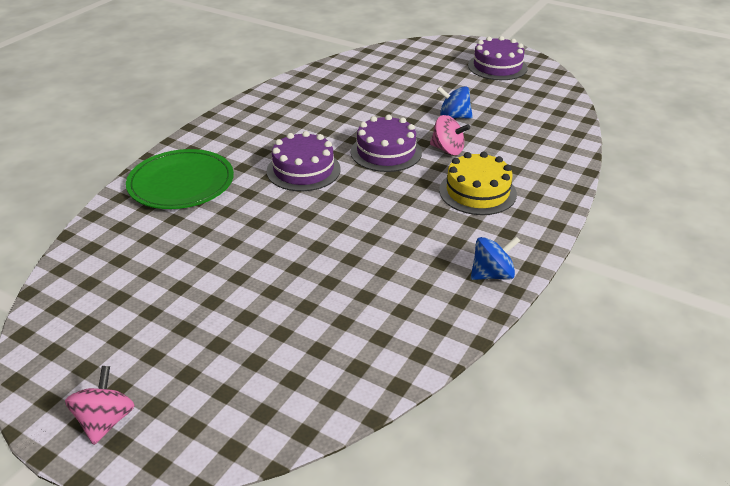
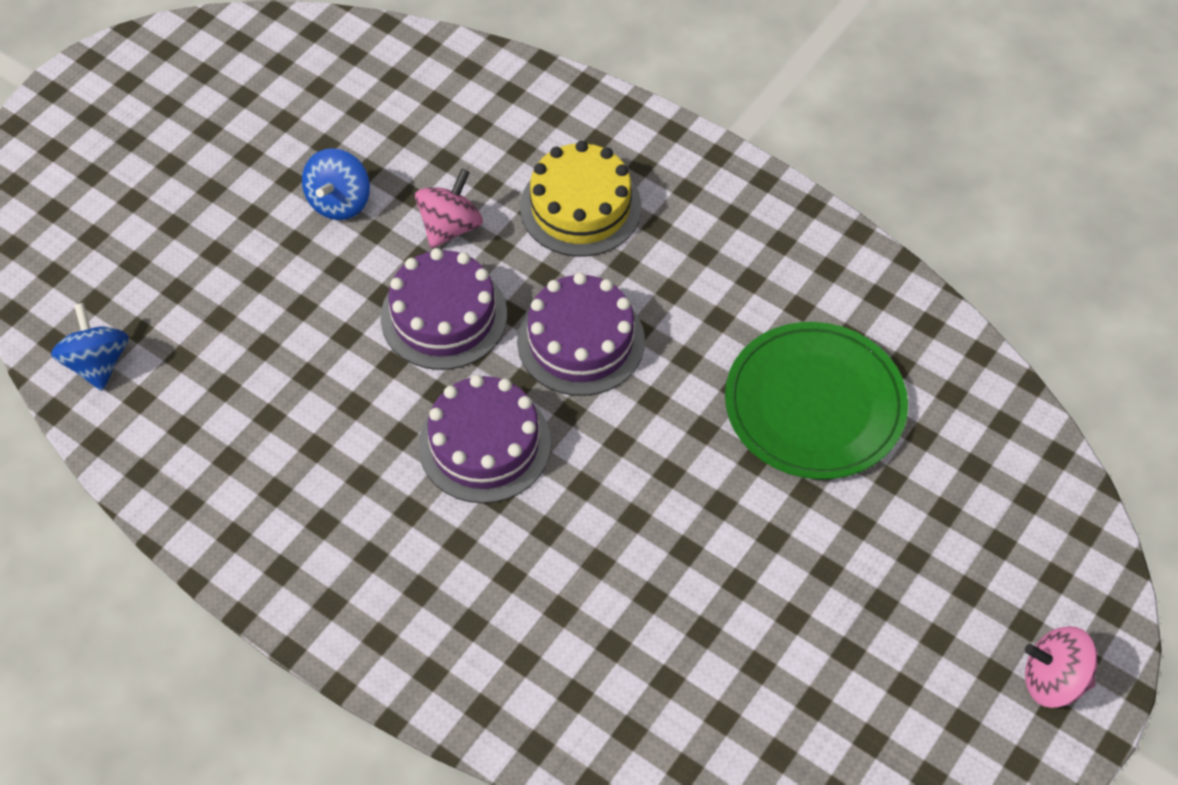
camera: 85 degrees left, 20 degrees up
green plate [126,149,234,209] -> green plate moved to [725,322,908,479]
purple cake [468,36,528,80] -> purple cake moved to [517,272,645,396]
blue spinning top [471,236,520,280] -> blue spinning top moved to [51,303,129,391]

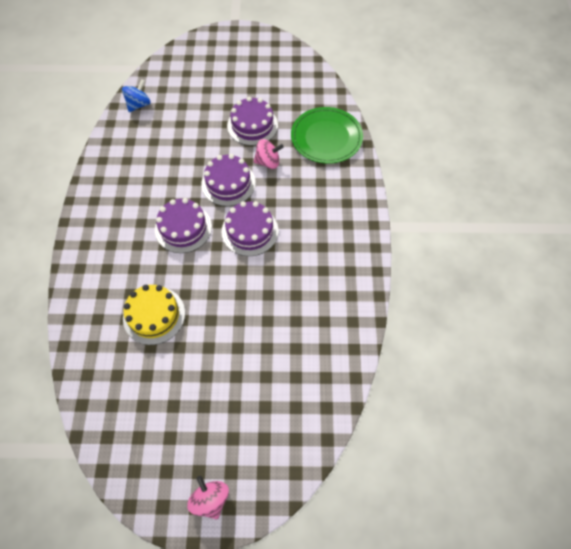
camera: 55 degrees right, 5 degrees up
blue spinning top [302,148,370,220] -> purple cake [227,97,278,146]
yellow cake [520,141,642,257] -> yellow cake moved to [123,285,185,345]
green plate [725,322,908,479] -> green plate moved to [291,107,363,164]

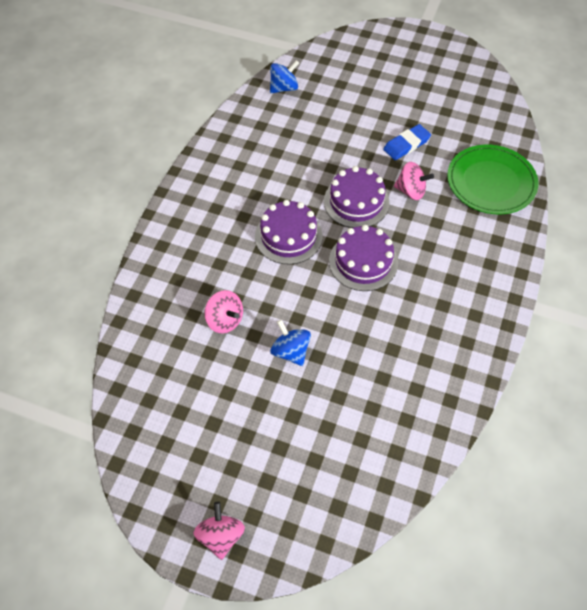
camera: 20 degrees right, 5 degrees down
yellow cake [123,285,185,345] -> pink spinning top [204,290,243,333]
purple cake [227,97,278,146] -> blue eraser [383,124,431,160]
none -> blue spinning top [270,320,311,366]

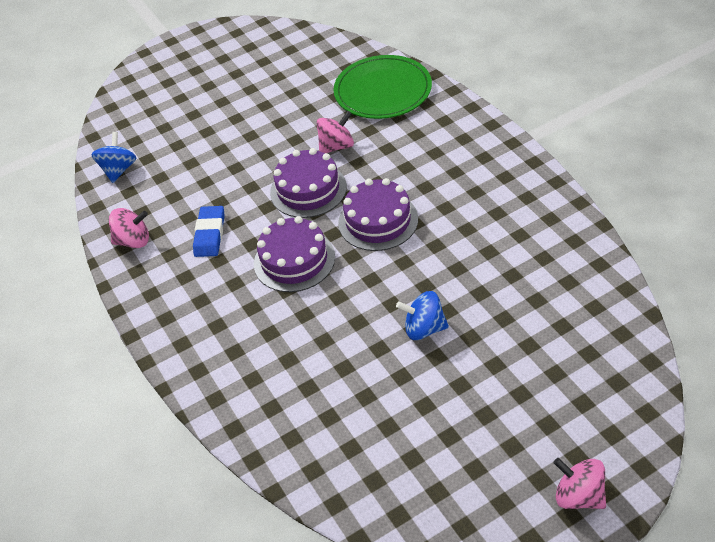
camera: 45 degrees left, 10 degrees down
pink spinning top [204,290,243,333] -> pink spinning top moved to [109,208,149,248]
blue eraser [383,124,431,160] -> blue eraser moved to [193,206,225,257]

